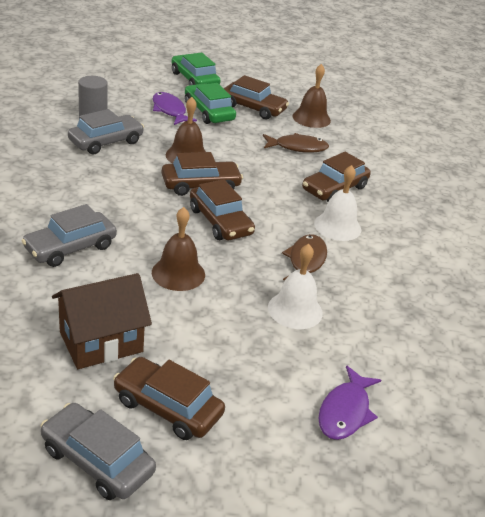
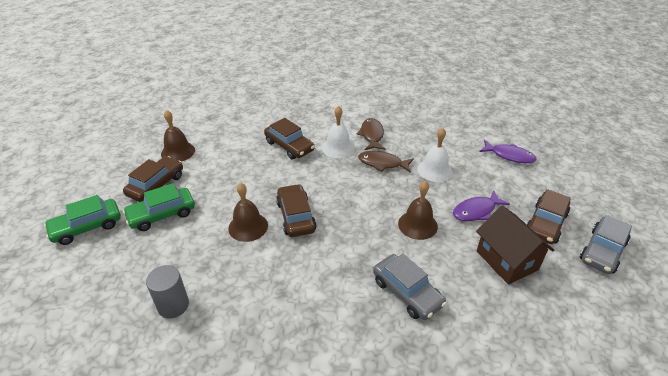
camera: 85 degrees left, 5 degrees up
grey car [68,109,144,154] -> none
purple fish [153,92,197,125] -> purple fish moved to [453,190,510,221]
brown car [190,179,255,240] -> none
brown fish [263,133,329,153] -> brown fish moved to [357,118,385,150]

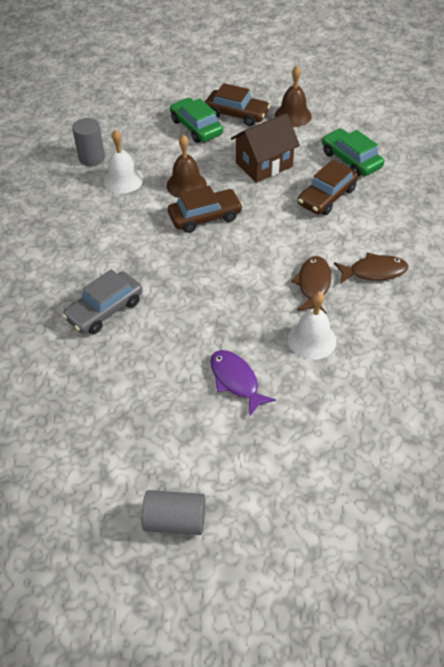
camera: 85 degrees right, 10 degrees up
green car [44,195,121,245] -> green car moved to [322,128,384,177]
white bell [322,106,355,158] -> white bell moved to [103,130,144,194]
brown bell [398,181,438,240] -> none
brown house [476,205,554,285] -> brown house moved to [231,113,300,183]
purple fish [479,140,537,163] -> none
brown car [526,189,571,244] -> none
grey car [580,215,632,274] -> grey cylinder [142,490,205,535]

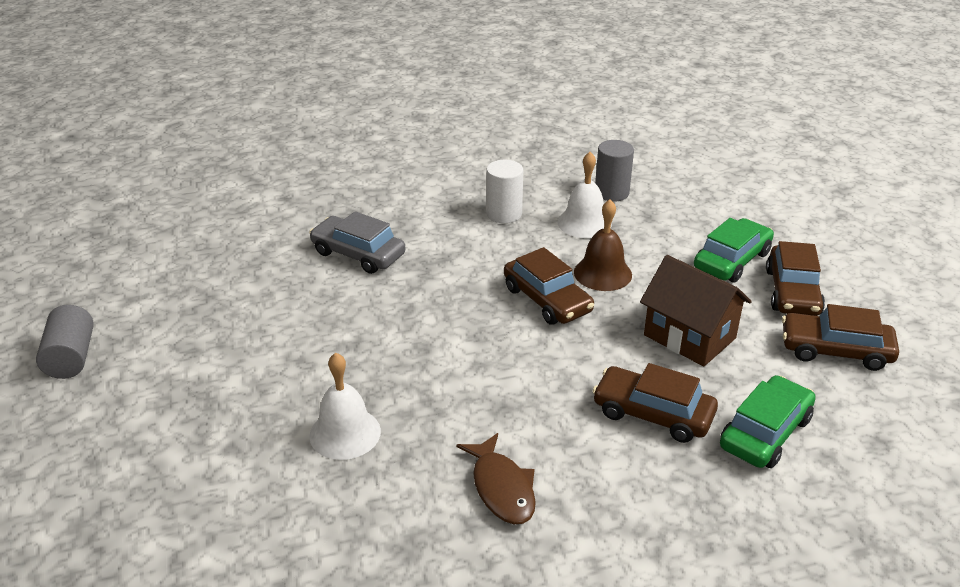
camera: 75 degrees right, 15 degrees down
purple fish [210,350,276,416] -> none
brown bell [275,66,312,127] -> brown car [782,304,899,371]
brown fish [291,256,331,314] -> none
none -> white cylinder [486,160,523,223]

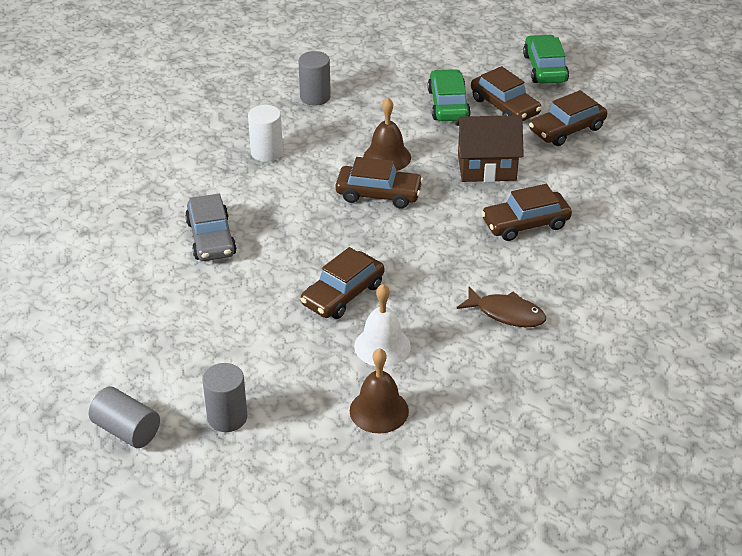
camera: 45 degrees left, 5 degrees up
grey car [309,211,405,274] -> grey car turned 90 degrees counterclockwise [185,194,237,261]
white bell [558,152,612,238] -> none
green car [720,375,816,468] -> green car moved to [523,34,569,84]
none -> grey cylinder [202,363,247,432]
none -> brown car [301,247,384,319]
none -> brown bell [350,348,409,433]

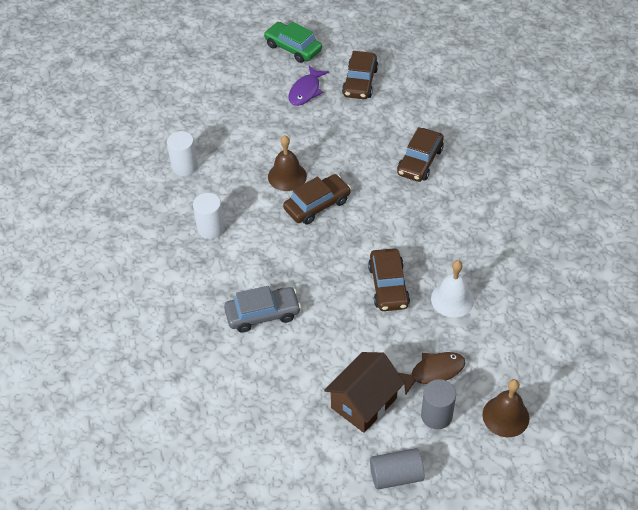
camera: 45 degrees left, 10 degrees up
grey car [185,194,237,261] -> grey car turned 45 degrees counterclockwise [224,286,301,333]
grey cylinder [299,51,331,106] -> white cylinder [167,131,198,176]
brown bell [350,348,409,433] -> brown bell moved to [482,379,529,437]
green car [427,69,471,121] -> none
brown house [455,115,524,182] -> brown house moved to [324,352,405,433]
brown fish [457,287,546,327] -> brown fish moved to [399,352,466,395]
brown car [471,66,541,122] -> purple fish [289,66,329,106]

